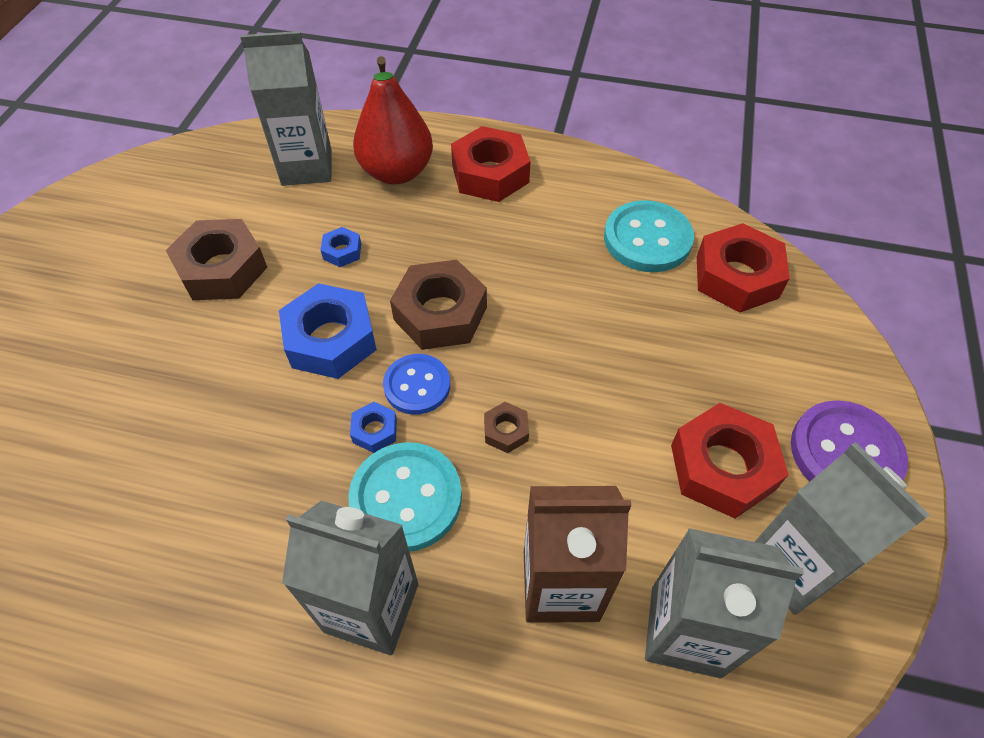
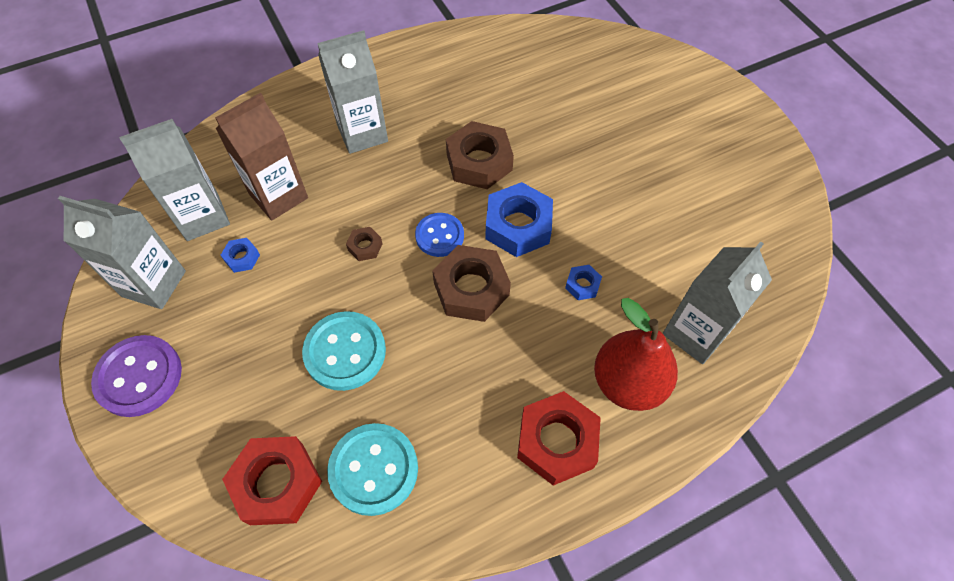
camera: 140 degrees right, 5 degrees up
brown nut [166,219,268,300] -> brown nut moved to [446,121,514,189]
turquoise button [348,442,462,552] -> turquoise button moved to [302,311,386,391]
blue nut [350,402,397,453] -> blue nut moved to [220,238,260,273]
red nut [671,403,789,519] -> none

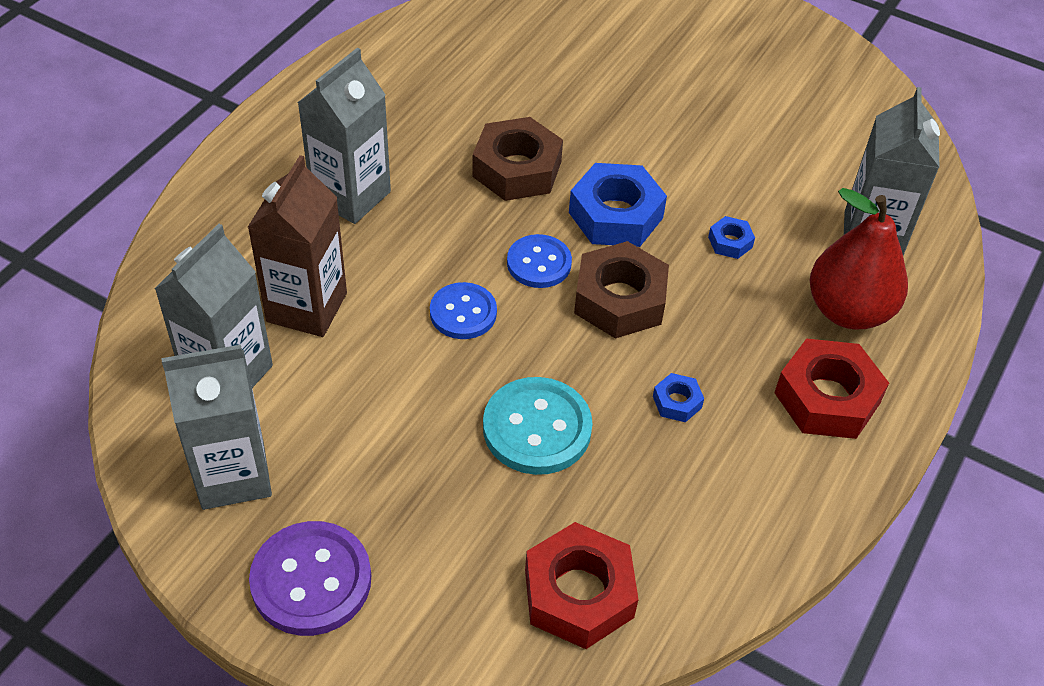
camera: 35 degrees left, 10 degrees down
blue nut [220,238,260,273] -> blue nut moved to [653,373,704,422]
turquoise button [327,423,418,516] -> none
brown nut [346,227,383,261] -> blue button [430,282,497,339]

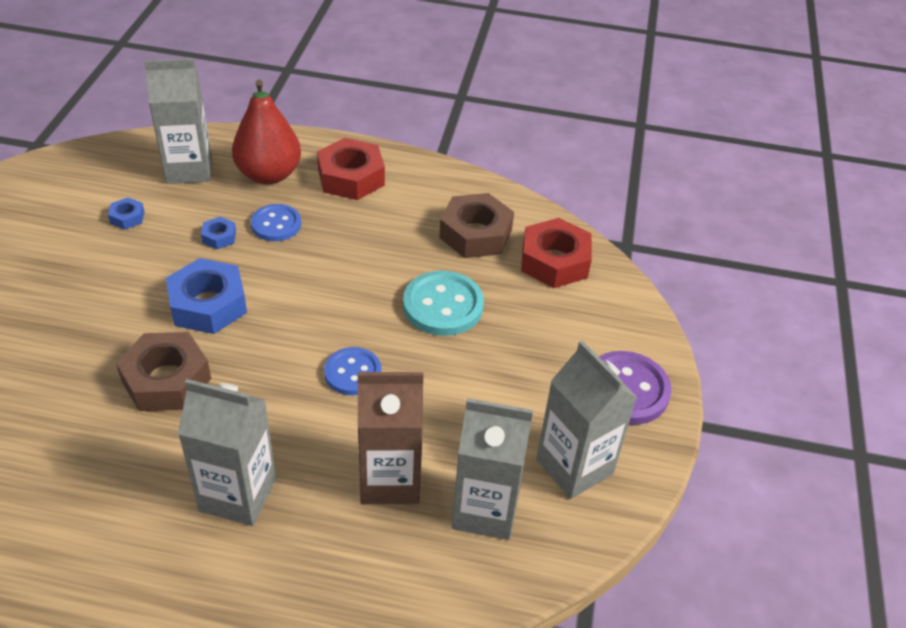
camera: 110 degrees left, 5 degrees down
blue button [507,234,572,288] -> blue button moved to [251,204,301,241]
brown nut [574,241,669,339] -> brown nut moved to [439,193,514,258]
blue nut [653,373,704,422] -> blue nut moved to [108,198,144,230]

